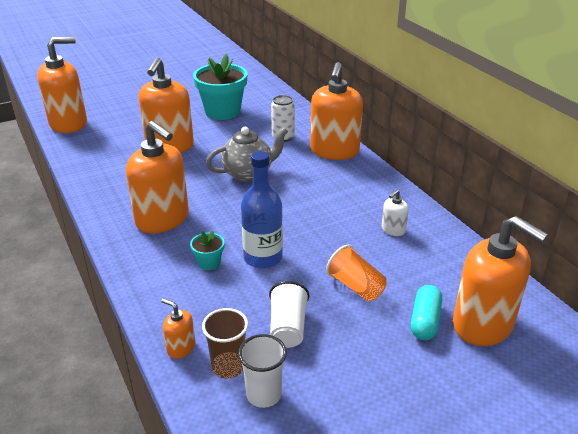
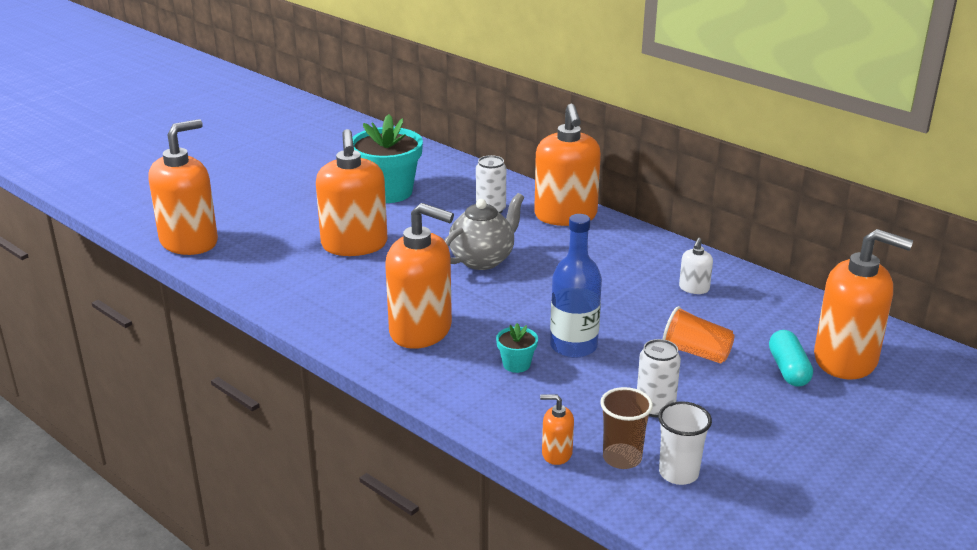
camera: 20 degrees left, 5 degrees down
white cup [269,281,309,348] -> white can [637,339,681,417]

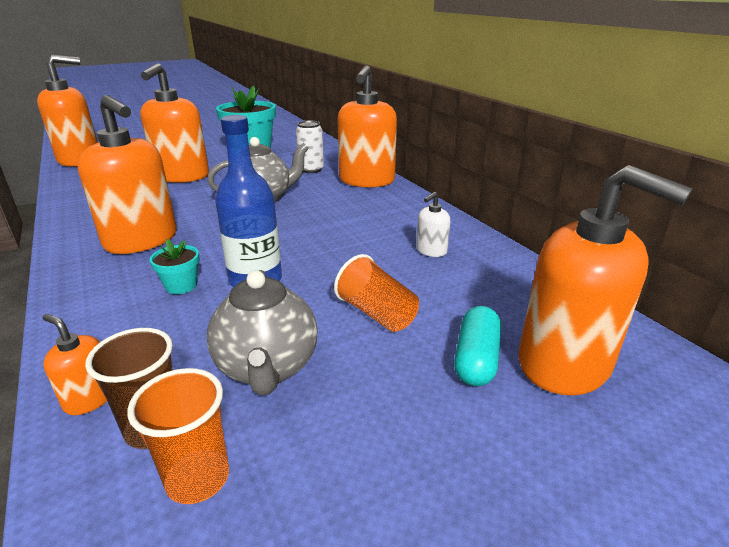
camera: 20 degrees right, 0 degrees up
white can [637,339,681,417] -> grey teapot [207,270,318,396]
white cup [658,401,712,485] -> orange cup [127,368,229,504]

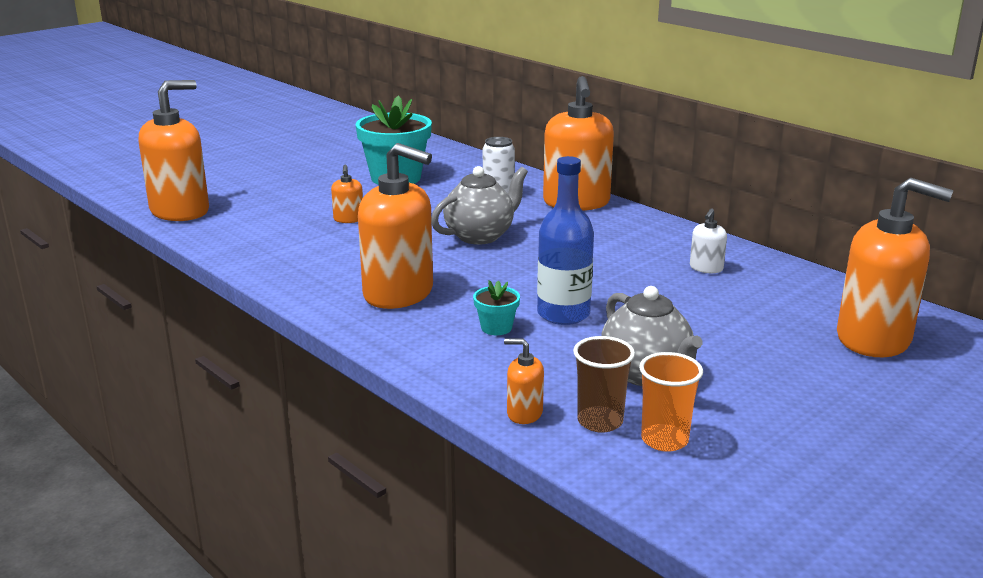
camera: 15 degrees left, 5 degrees down
orange soap dispenser [140,63,209,183] -> orange soap dispenser [331,165,363,223], size x0.44
orange cup [334,254,419,332] -> none
turquoise capsule [454,306,501,386] -> none

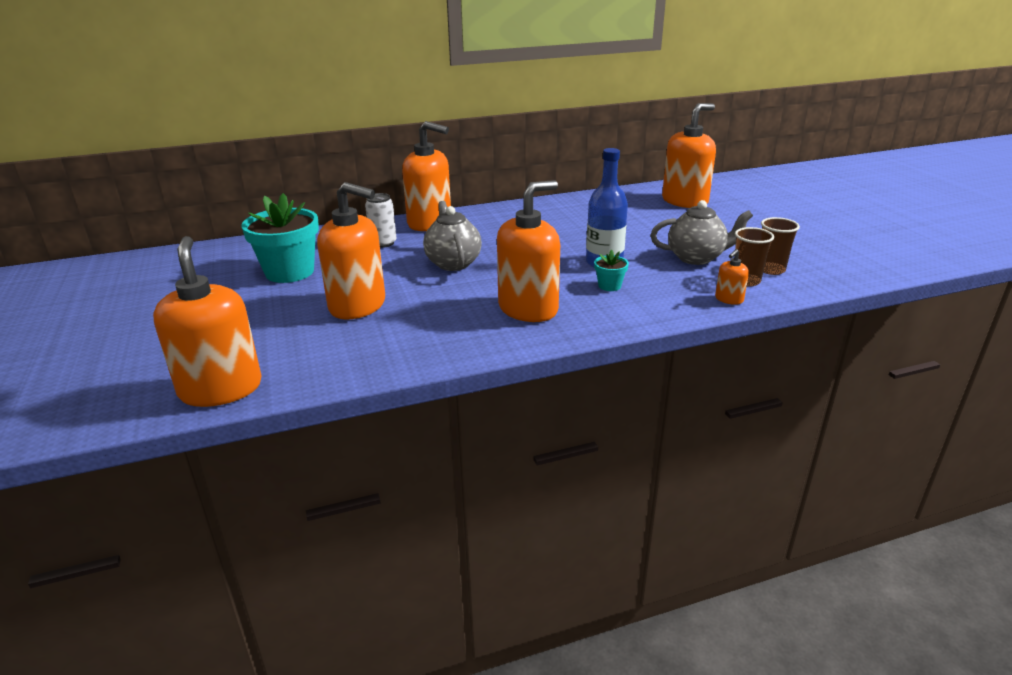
camera: 65 degrees left, 5 degrees up
orange soap dispenser [331,165,363,223] -> orange soap dispenser [317,182,385,320], size x2.30
orange cup [639,352,703,452] -> brown cup [761,217,800,275]
white soap dispenser [690,208,727,273] -> none

